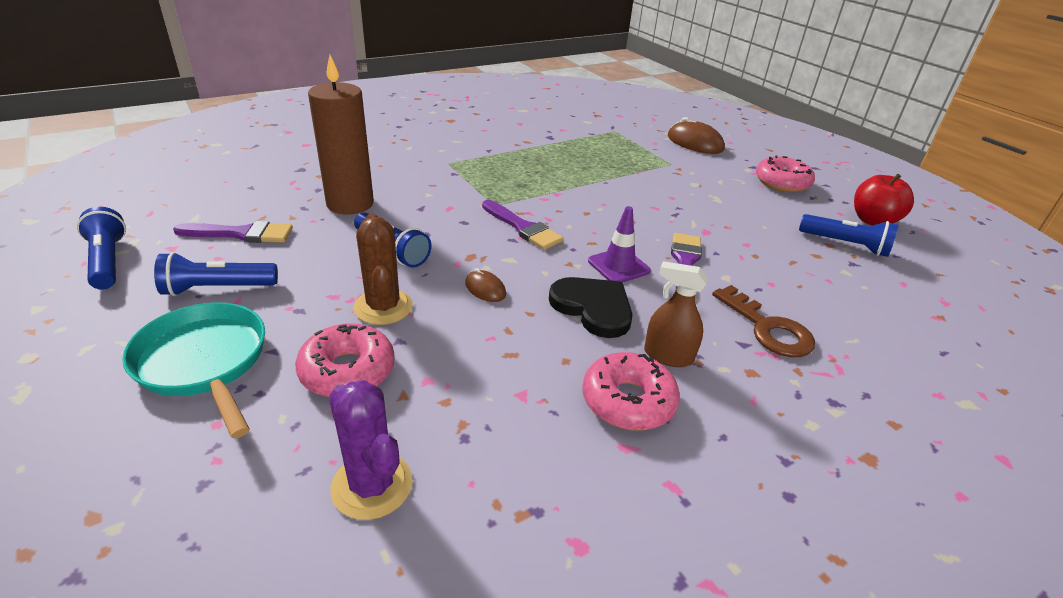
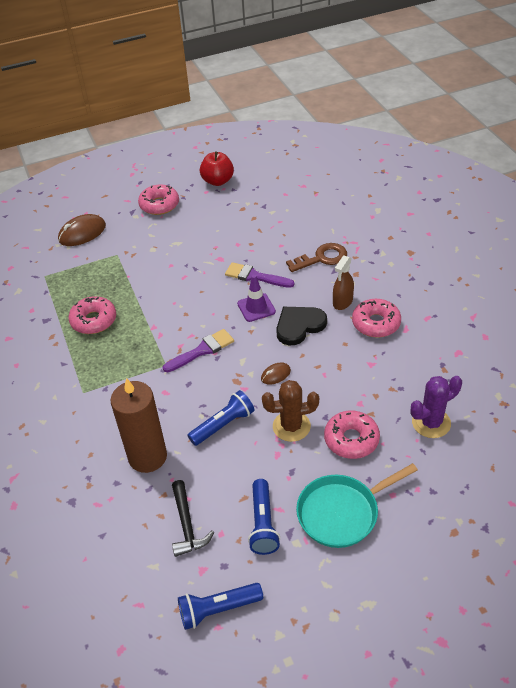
camera: 75 degrees left, 10 degrees up
purple brush [173,221,293,243] -> black hammer [172,480,214,557]
blue flashlight [799,214,898,257] -> none
none -> pink donut [68,296,116,334]

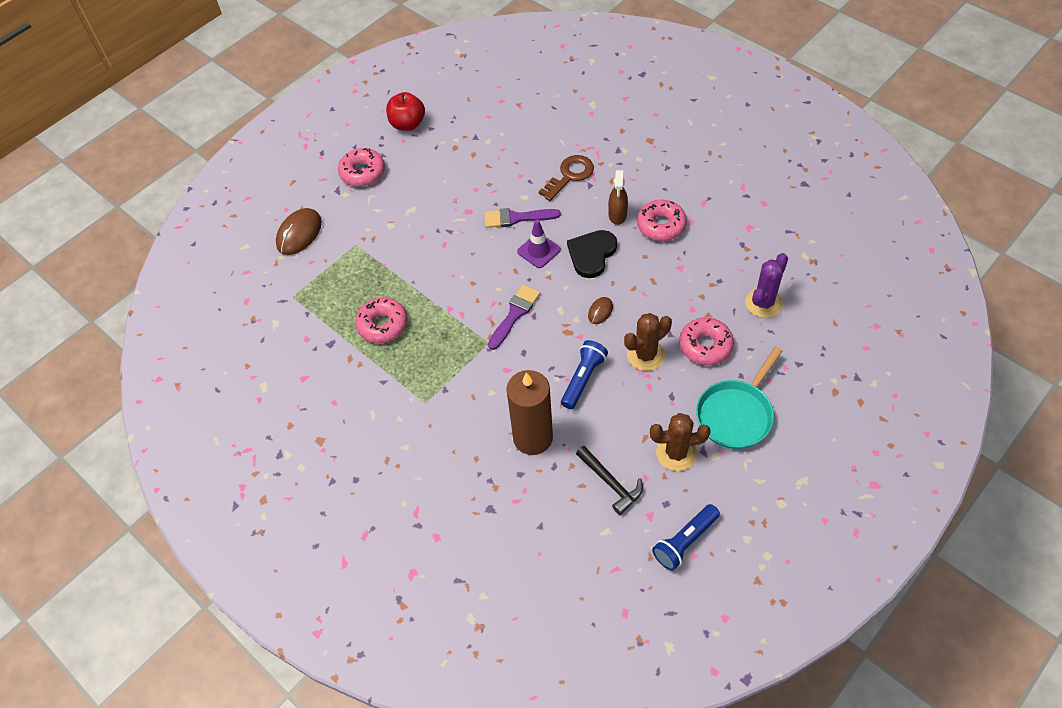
camera: 25 degrees left, 10 degrees up
blue flashlight [248,479,280,555] -> brown cactus [650,413,711,471]

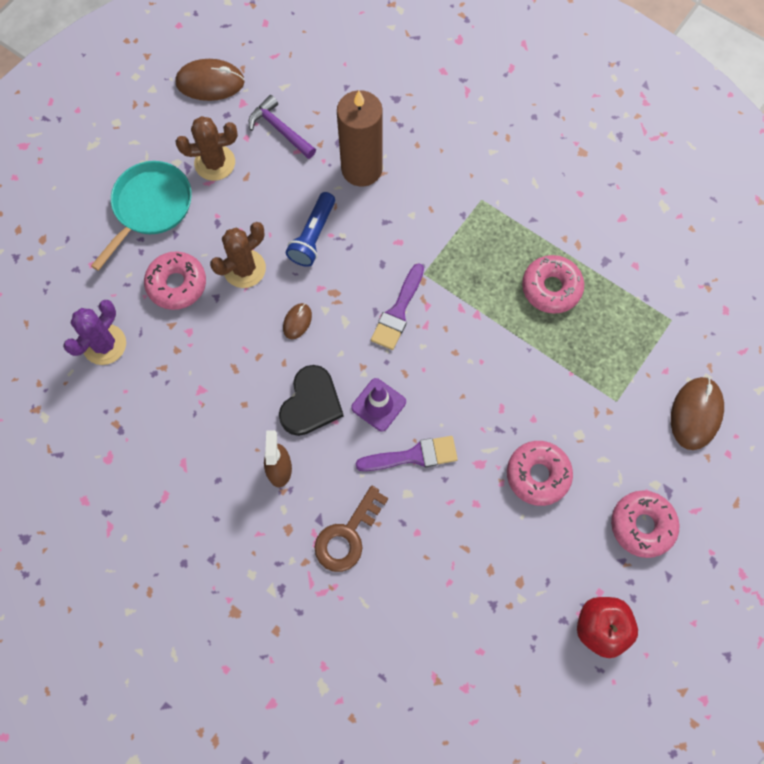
camera: 170 degrees right, 15 degrees up
black hammer [576,446,643,515] -> purple hammer [249,95,316,159]
pink donut [637,200,687,241] -> pink donut moved to [507,441,573,506]
blue flashlight [652,504,720,571] -> brown mouse [175,59,245,101]

